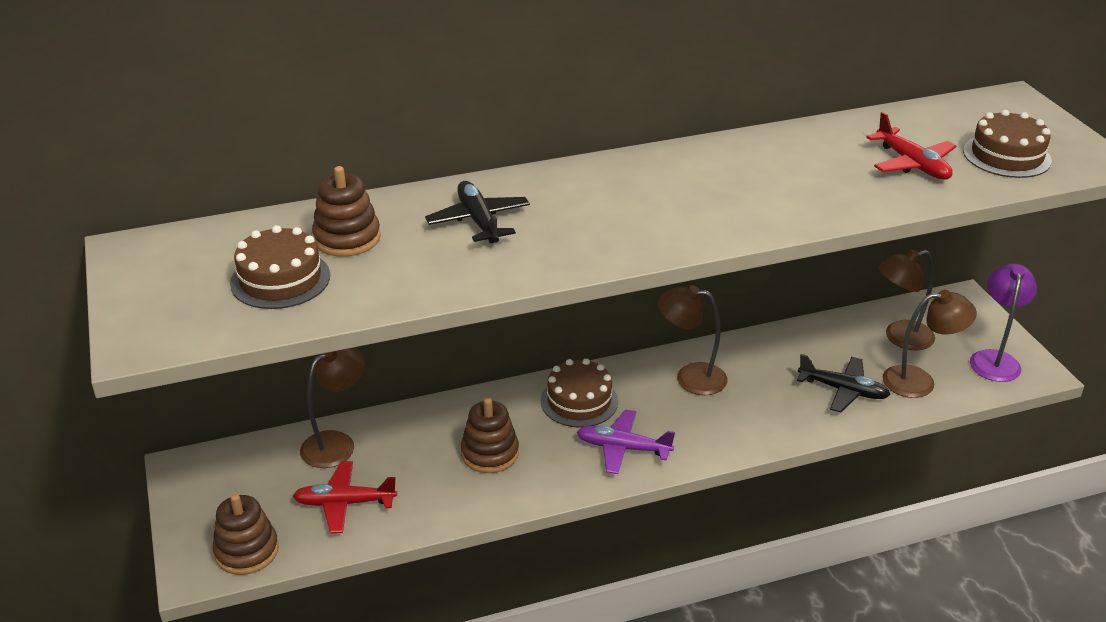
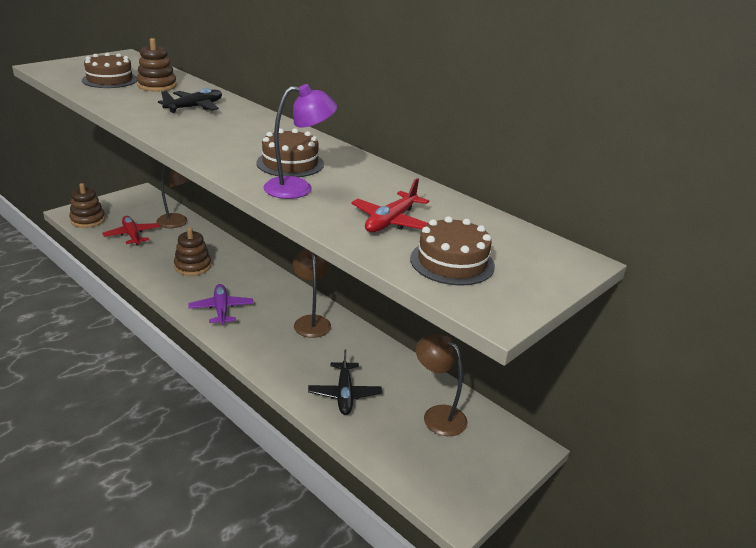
camera: 60 degrees right, 5 degrees down
brown cake [541,358,618,428] -> brown cake moved to [257,128,324,177]
brown lamp [883,290,977,398] -> none
purple lamp [970,263,1037,382] -> purple lamp moved to [264,84,337,199]

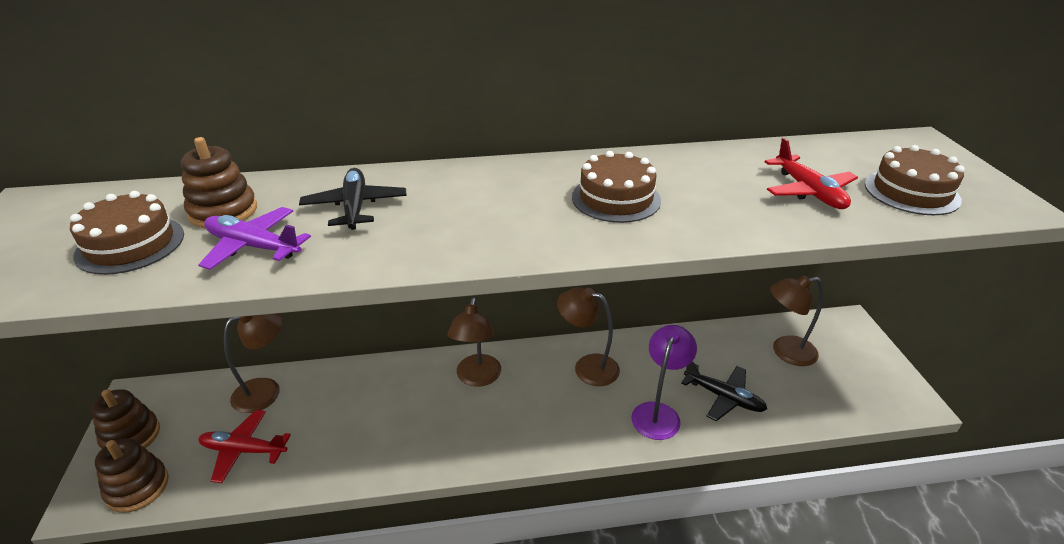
camera: 50 degrees left, 5 degrees up
brown stacking toy [174,227,211,276] -> brown stacking toy moved to [91,389,160,449]
purple plane [188,284,254,325] -> purple plane moved to [198,207,311,270]
purple lamp [264,84,337,199] -> purple lamp moved to [631,325,697,440]
none -> brown lamp [448,297,501,387]

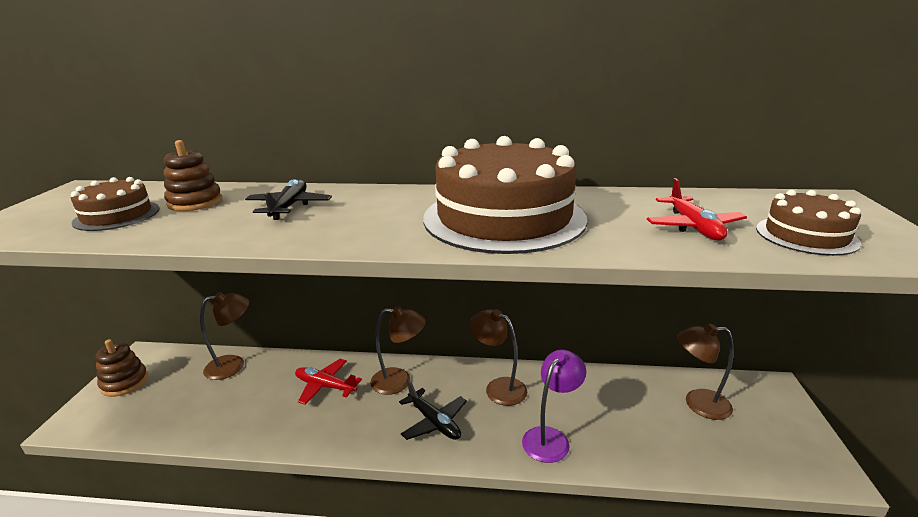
camera: 15 degrees right, 10 degrees down
brown stacking toy [95,438,169,513] -> none
purple plane [198,207,311,270] -> none
red plane [198,410,291,483] -> red plane moved to [295,359,362,405]
brown lamp [448,297,501,387] -> brown lamp turned 105 degrees counterclockwise [370,306,426,395]
brown cake [572,151,661,223] -> brown cake [423,136,588,254], size x2.03
black plane [681,361,767,421] -> black plane moved to [399,381,467,440]

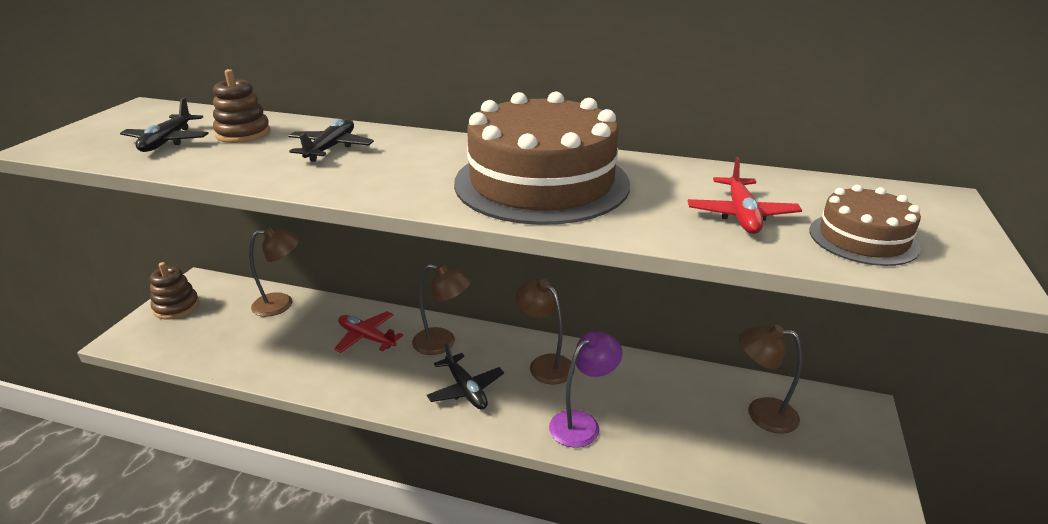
camera: 10 degrees right, 5 degrees up
brown cake [71,177,159,231] -> black plane [120,97,209,152]

